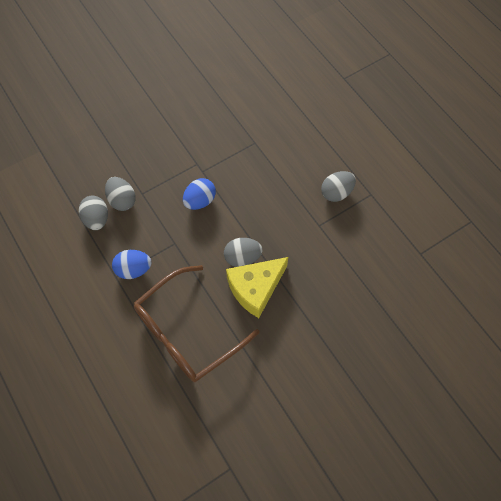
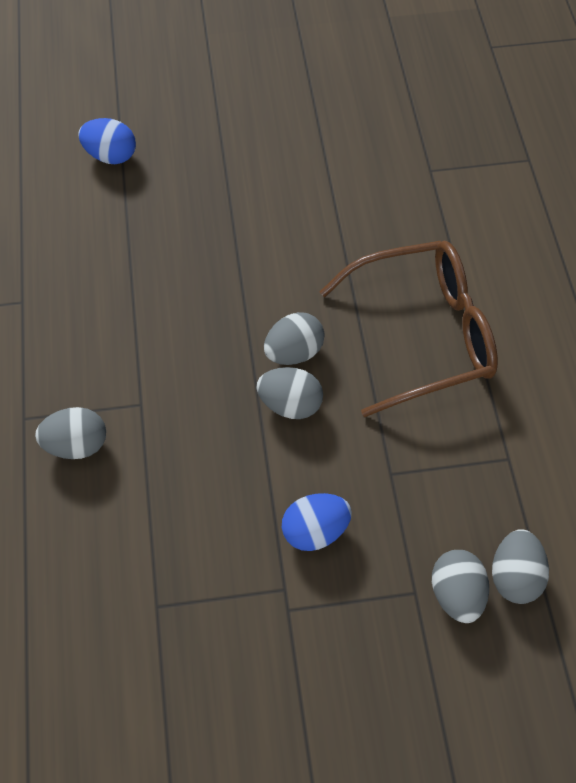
camera: 155 degrees left, 5 degrees down
blue egg [112,250,151,279] -> blue egg moved to [78,118,136,164]
yellow cheese [226,257,288,318] -> grey egg [264,312,325,365]

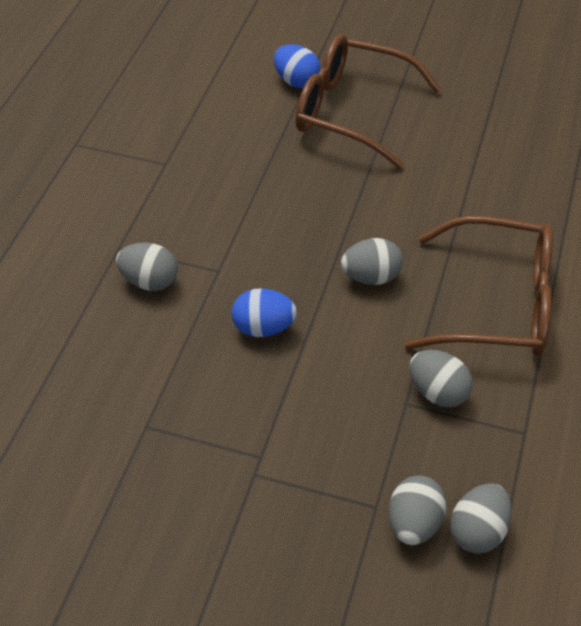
camera: 25 degrees right, 10 degrees down
grey egg [257,367,323,419] -> grey egg moved to [410,350,473,408]
blue egg [282,493,352,551] -> blue egg moved to [232,288,297,337]
none -> brown glasses [295,34,441,169]

